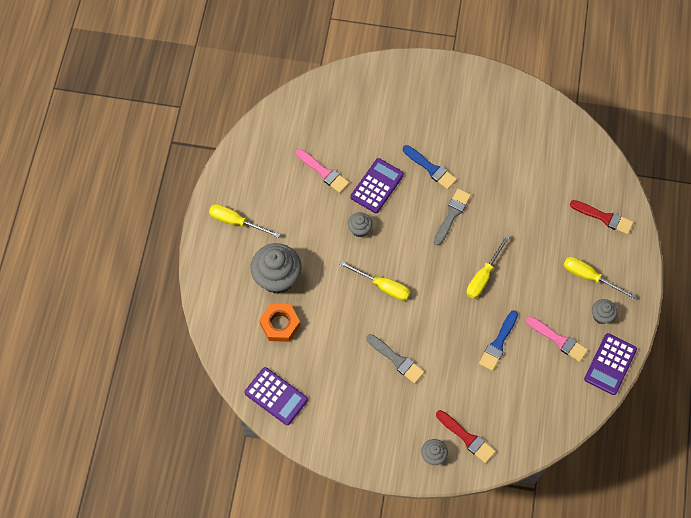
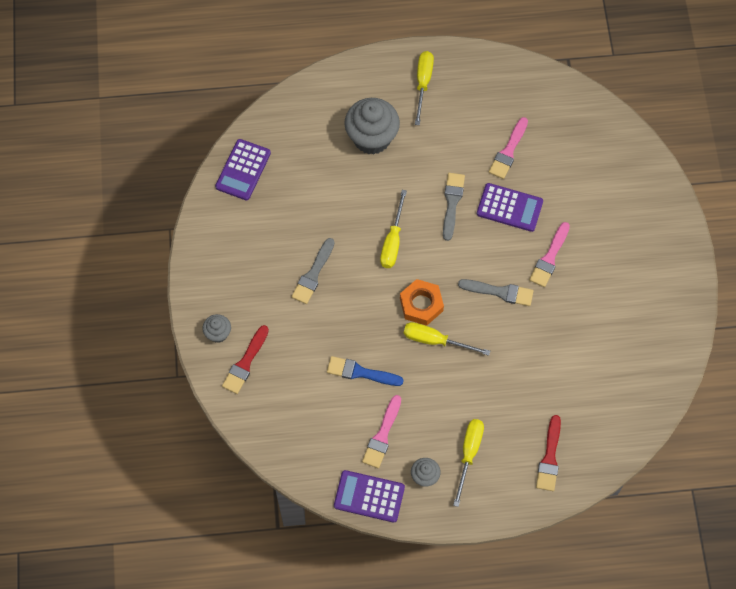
camera: 75 degrees right, 0 degrees up
orange nut [259,303,300,342] -> orange nut moved to [400,279,444,326]
grey cupcake [348,212,372,237] -> grey brush [443,173,465,241]
blue brush [403,145,457,190] -> pink brush [529,222,570,287]

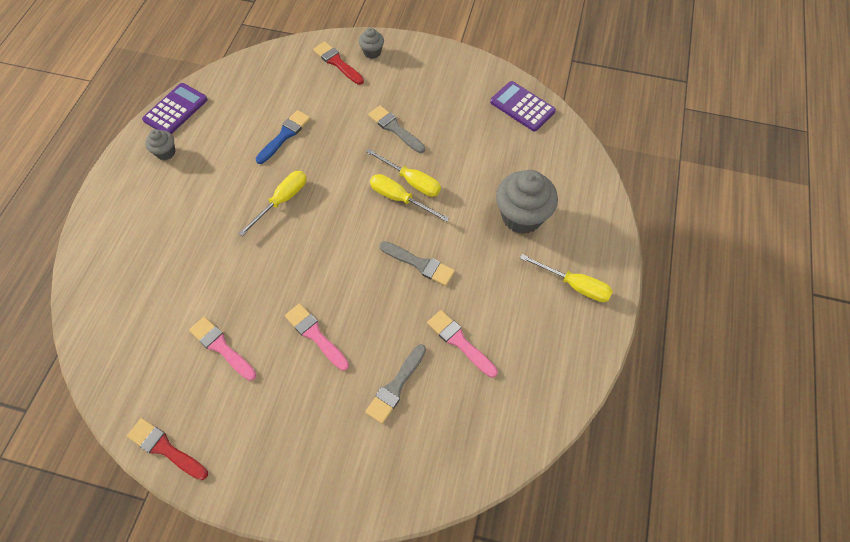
camera: 110 degrees right, 5 degrees down
pink brush [362,395,401,468] -> pink brush moved to [189,317,256,381]
orange nut [400,279,444,326] -> none
yellow screwdriver [453,419,484,507] -> yellow screwdriver moved to [366,149,441,197]
grey brush [458,279,534,306] -> grey brush moved to [365,344,426,424]
purple calculator [477,183,543,232] -> none
red brush [536,415,561,491] -> red brush moved to [127,418,208,480]

